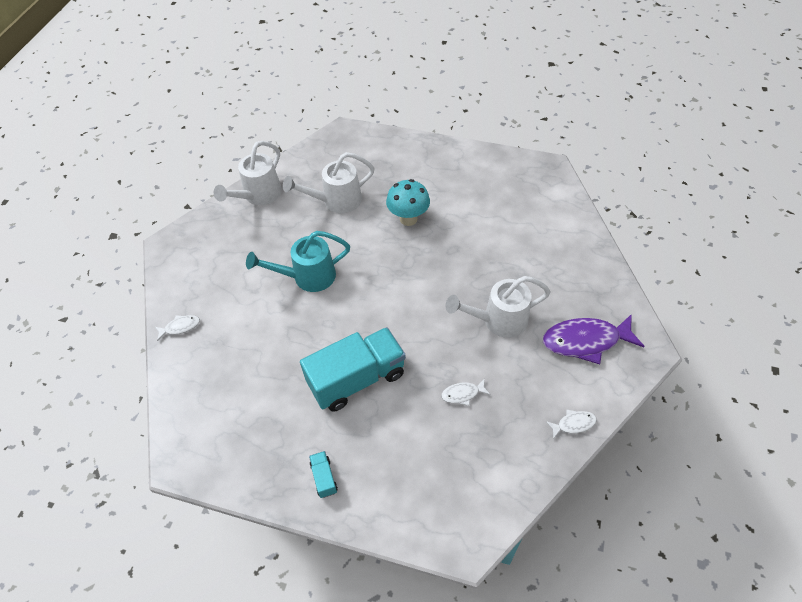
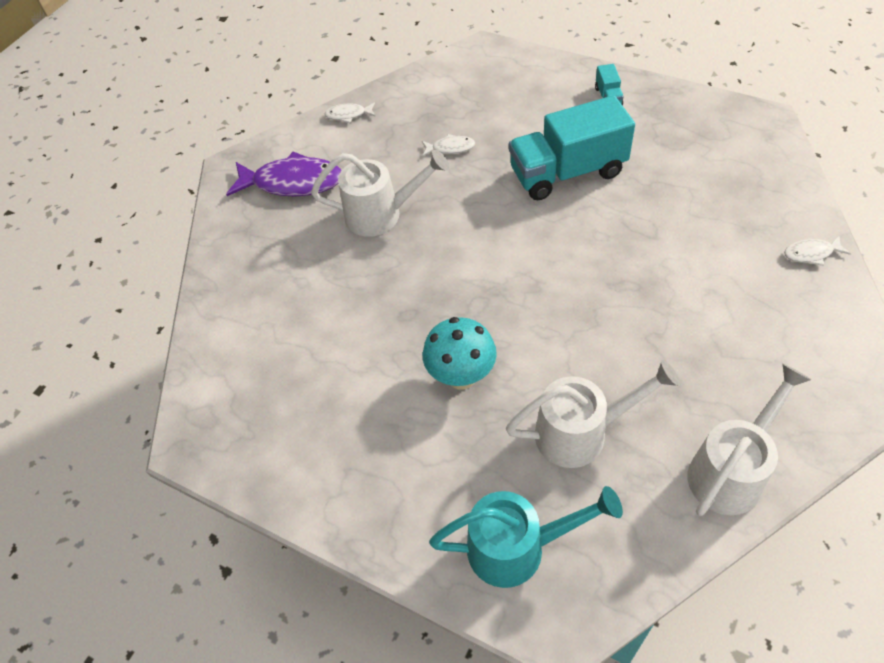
camera: 165 degrees left, 0 degrees up
turquoise watering can [246,231,350,292] -> turquoise watering can moved to [429,486,623,588]

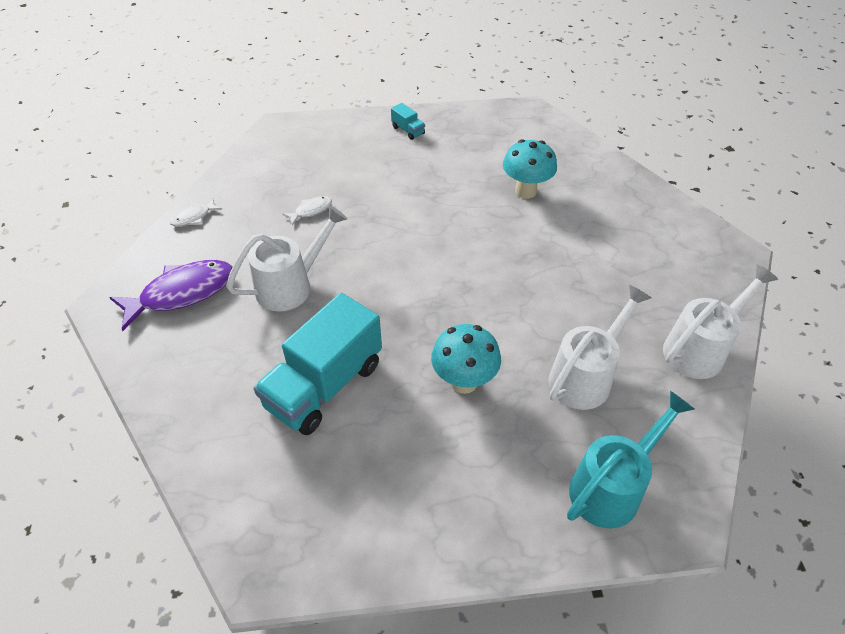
camera: 40 degrees left, 5 degrees down
turquoise truck [509,95,635,200] -> turquoise truck moved to [254,293,382,435]
white watering can [687,363,811,516] -> white watering can turned 45 degrees clockwise [663,264,778,379]
white fish [784,236,851,266] -> none
none -> turquoise mushroom [503,139,557,199]

